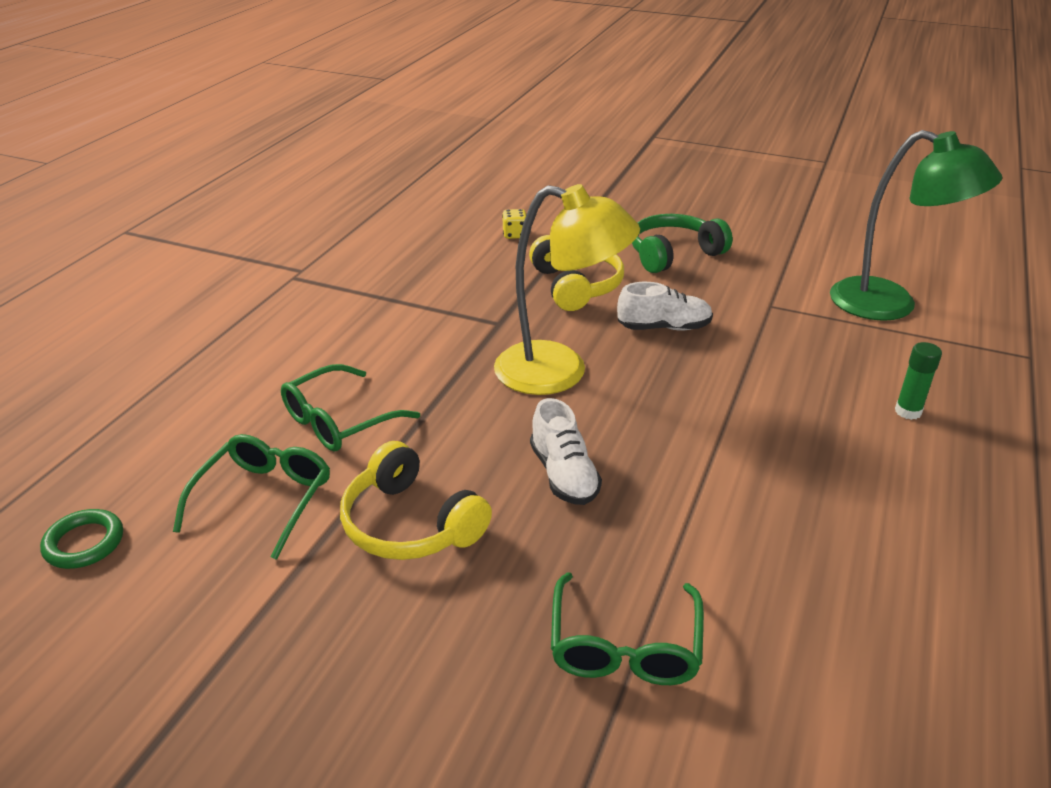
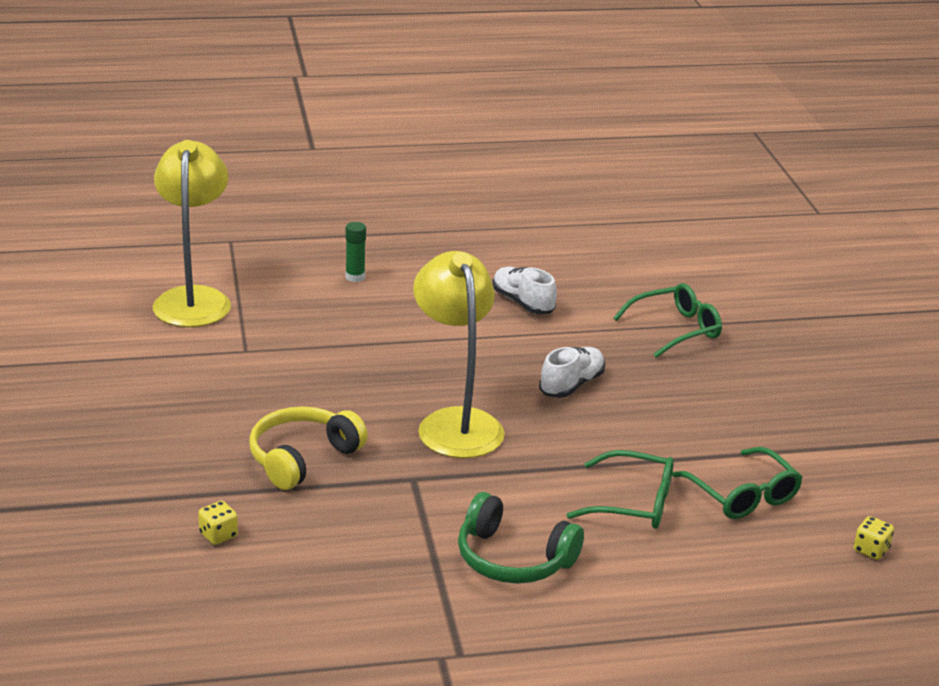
camera: 125 degrees left, 5 degrees down
green ring [40,509,123,569] -> yellow dice [853,516,894,560]
green glasses [173,434,330,560] -> green glasses turned 105 degrees counterclockwise [672,447,803,519]
yellow headphones [340,441,492,560] -> none
white shoe [617,282,713,330] -> white shoe moved to [493,267,557,314]
green headphones [632,214,733,273] -> green headphones moved to [458,492,584,583]
green lamp [830,130,1002,321] -> yellow lamp [153,140,231,327]

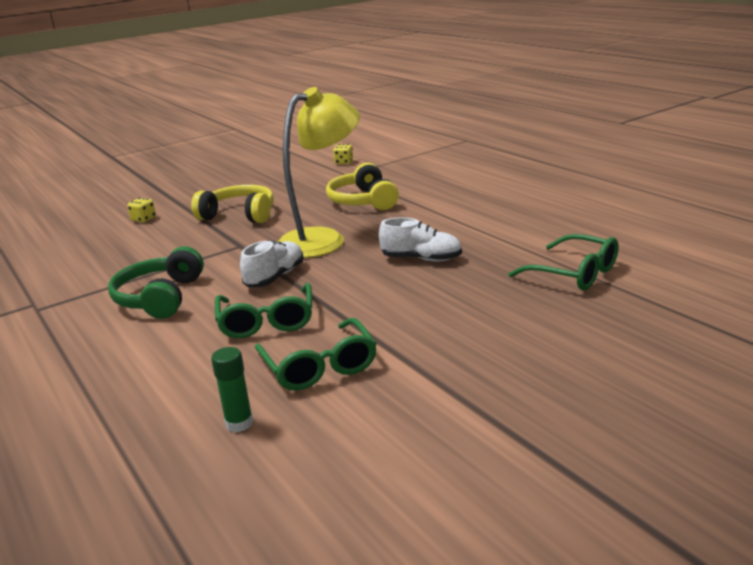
camera: 70 degrees right, 5 degrees down
yellow lamp [153,140,231,327] -> none
green glue stick [346,222,366,282] -> green glue stick moved to [211,347,253,432]
white shoe [493,267,557,314] -> white shoe moved to [240,240,304,288]
green glasses [672,447,803,519] -> green glasses turned 60 degrees counterclockwise [255,318,377,391]
yellow dice [853,516,894,560] -> yellow dice moved to [333,144,353,164]
none -> yellow headphones [326,163,399,210]

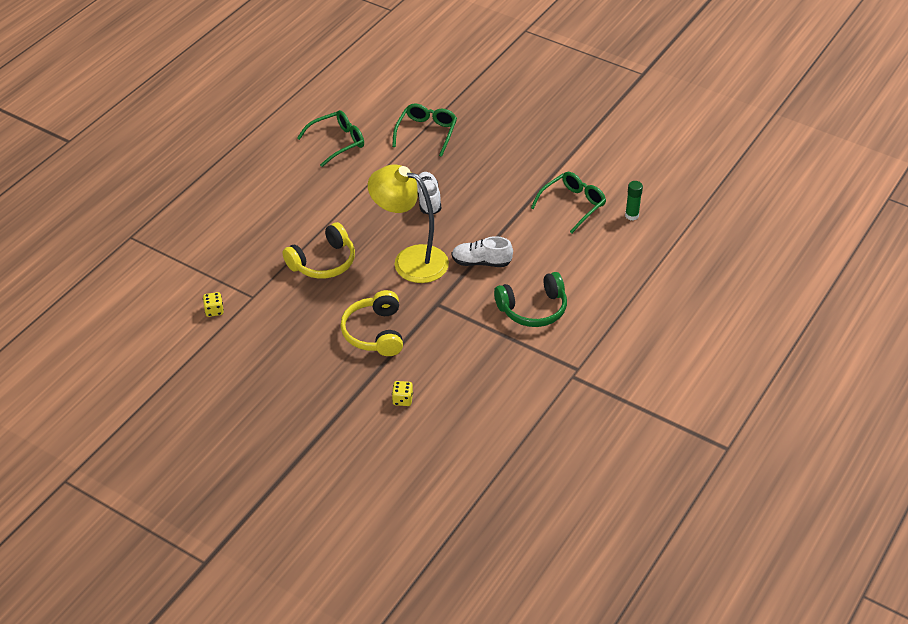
camera: 115 degrees left, 20 degrees up
green glasses [215,283,312,338] -> green glasses moved to [297,110,364,167]

